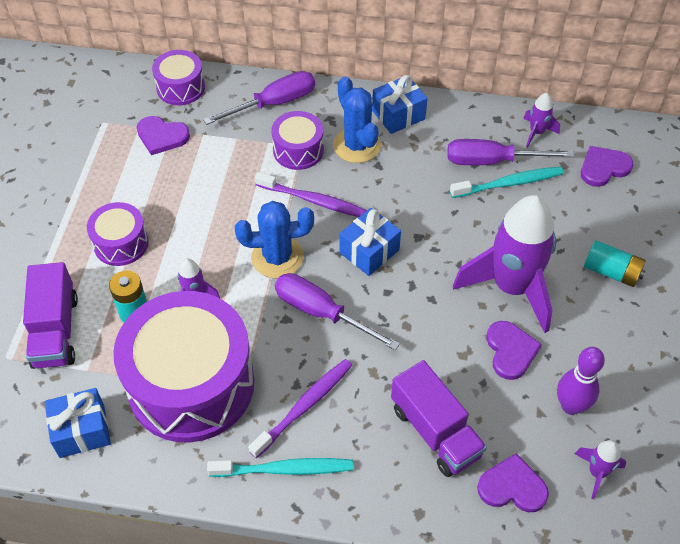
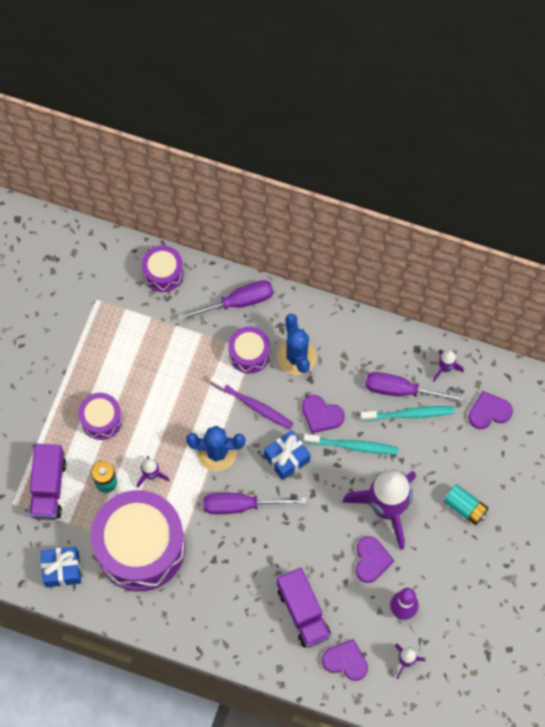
camera: 10 degrees right, 15 degrees up
purple heart [137,116,190,155] -> purple heart moved to [302,395,345,433]
turquoise toothbrush [207,458,353,477] -> turquoise toothbrush moved to [303,434,398,455]
purple toothbrush [248,359,352,458] -> none
purple screwdriver [275,273,400,350] -> purple screwdriver turned 45 degrees counterclockwise [204,493,307,514]
blue gift [372,75,428,134] -> none

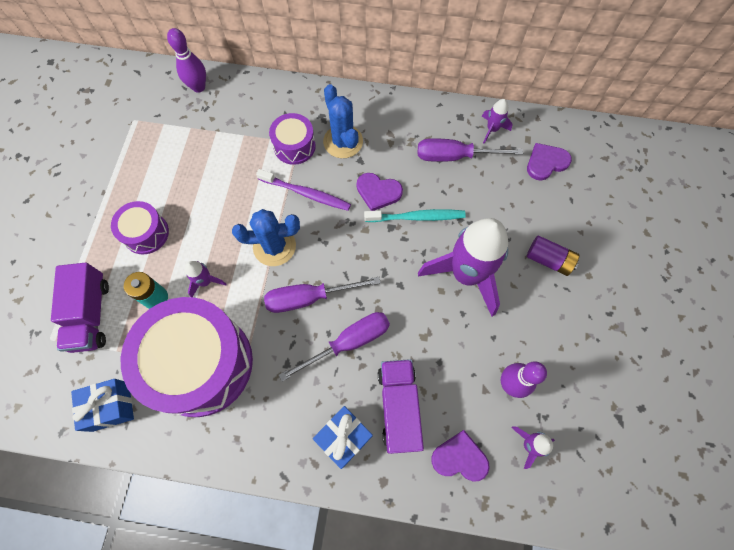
camera: 10 degrees left, 0 degrees up
purple drum [142,245,184,292] -> purple bowling pin [167,28,206,93]
purple screwdriver [177,280,274,321] -> purple screwdriver moved to [279,312,390,381]
blue gift [264,430,311,480] -> blue gift moved to [313,406,373,469]
purple truck [277,568,331,648] -> purple truck turned 150 degrees counterclockwise [378,359,424,454]
purple heart [356,536,394,583] -> none
turquoise toothbrush [360,406,455,421] -> none
turquoise battery [444,484,488,525] -> purple battery [527,236,580,276]

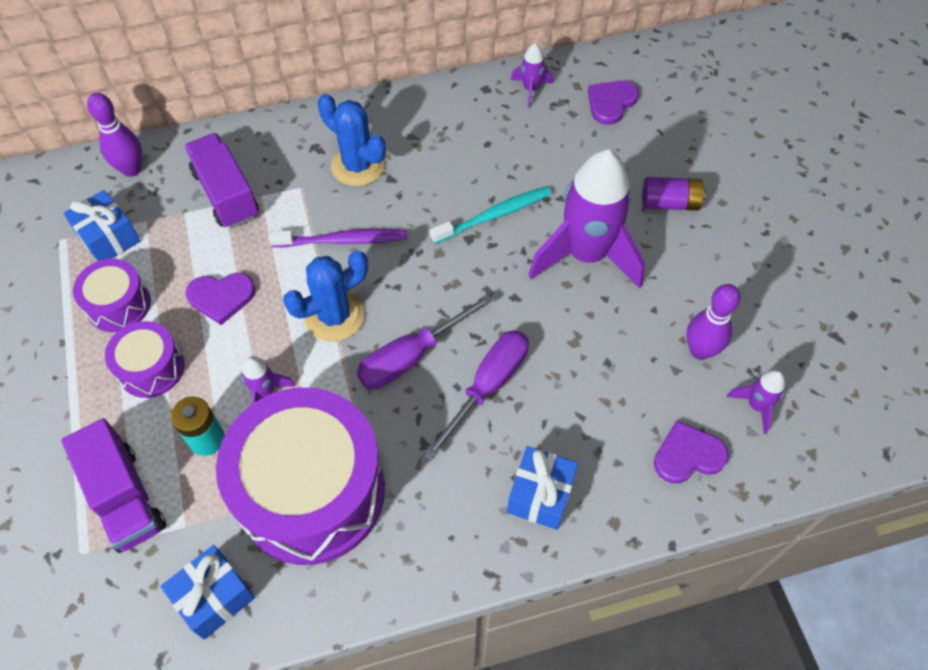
camera: 25 degrees left, 10 degrees down
purple drum [269,113,316,165] -> purple drum moved to [73,259,151,332]
purple heart [357,173,403,211] -> purple heart moved to [185,273,255,325]
purple truck [378,359,424,454] -> purple truck moved to [184,133,259,228]
purple screwdriver [418,138,523,162] -> none
none -> blue gift [63,190,140,261]

